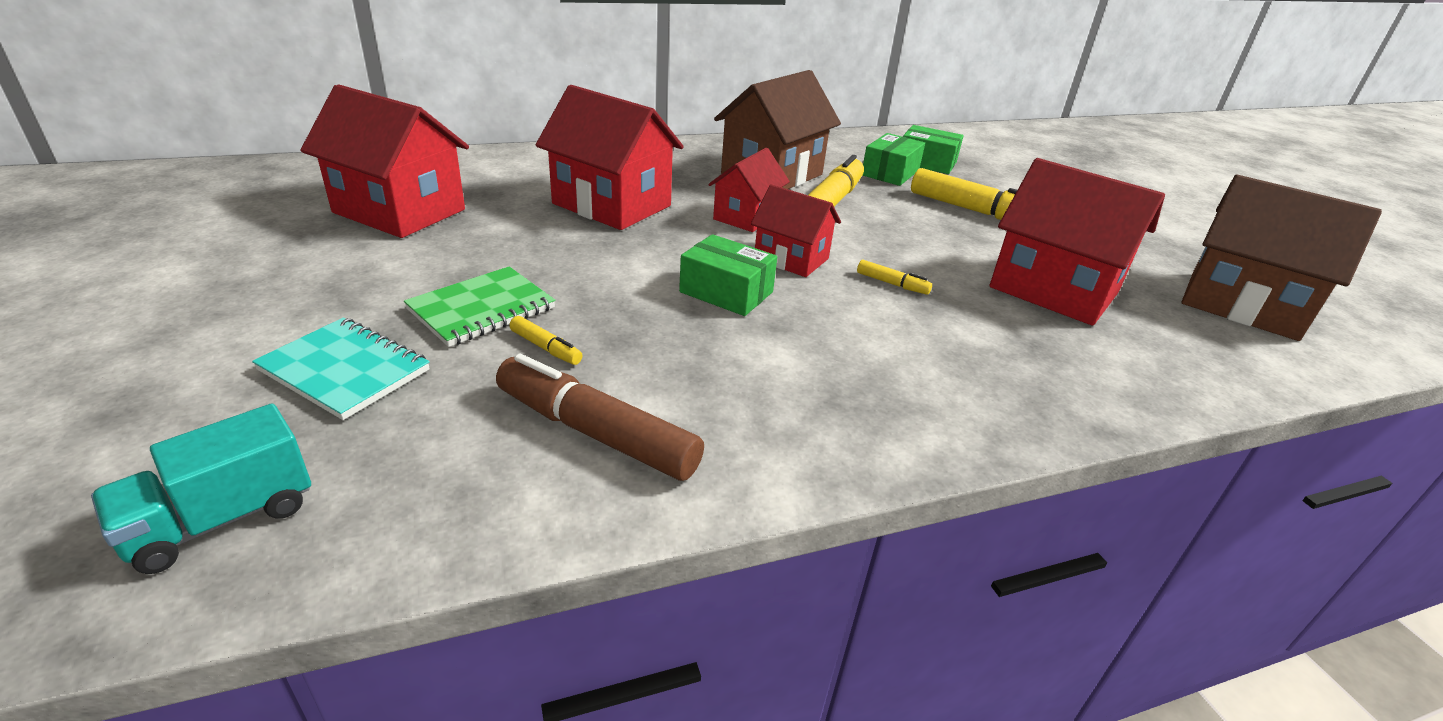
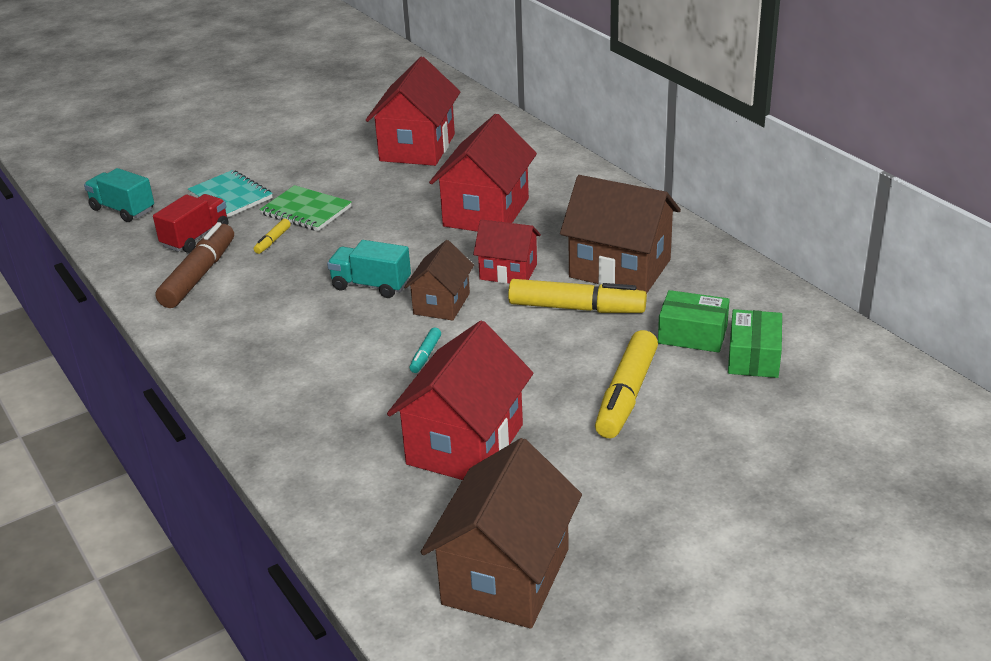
camera: 80 degrees right, 0 degrees up
turquoise notebook [252,318,430,420] -> turquoise notebook turned 60 degrees counterclockwise [188,170,273,217]
green box [679,234,777,316] -> turquoise truck [327,240,411,298]
red house [751,184,841,277] -> brown house [404,240,474,320]
yellow marker [857,260,932,295] -> turquoise marker [410,327,441,373]
none -> red truck [153,194,228,253]

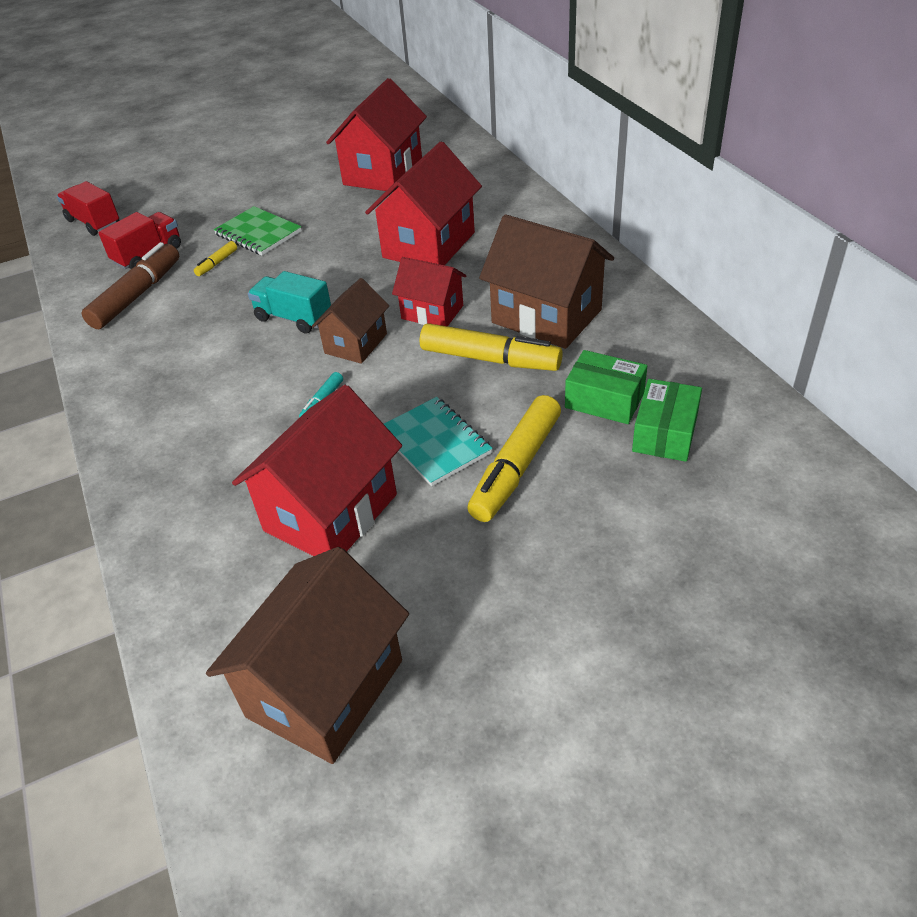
camera: 10 degrees right, 10 degrees up
turquoise truck [84,168,154,222] -> red truck [57,181,120,236]
turquoise notebook [188,170,273,217] -> turquoise notebook moved to [384,397,492,486]

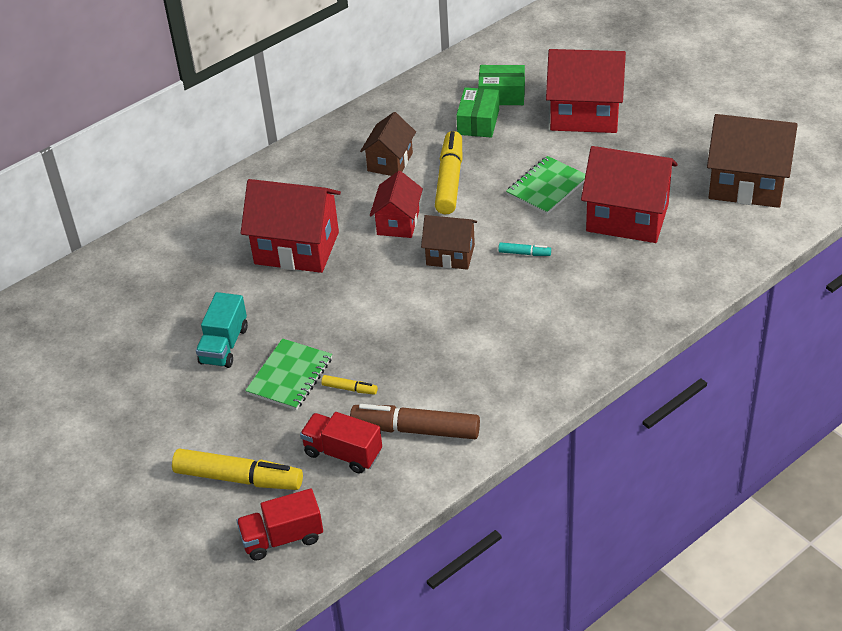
camera: 105 degrees left, 0 degrees up
red truck [57,181,120,236] -> red truck turned 45 degrees clockwise [236,488,323,561]
turquoise truck [248,271,331,334] -> turquoise truck moved to [196,292,248,368]
red house [326,78,427,192] -> red house moved to [546,49,626,133]
turquoise notebook [384,397,492,486] -> green notebook [506,156,585,215]
yellow marker [467,395,561,522] -> yellow marker moved to [172,448,303,490]
brown house [479,214,614,349] -> brown house [360,112,416,176], size x0.59

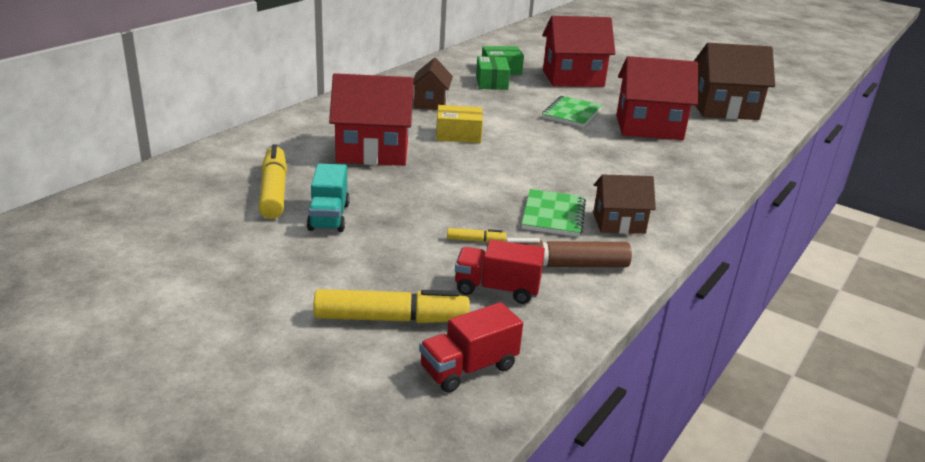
camera: 20 degrees left, 15 degrees down
green notebook [245,338,332,410] -> green notebook moved to [522,189,586,237]
red house [370,171,423,238] -> yellow box [436,105,483,143]
brown house [421,215,477,270] -> brown house moved to [593,174,656,234]
yellow marker [435,131,462,215] -> yellow marker moved to [258,144,287,219]
turquoise marker [498,242,551,256] -> none

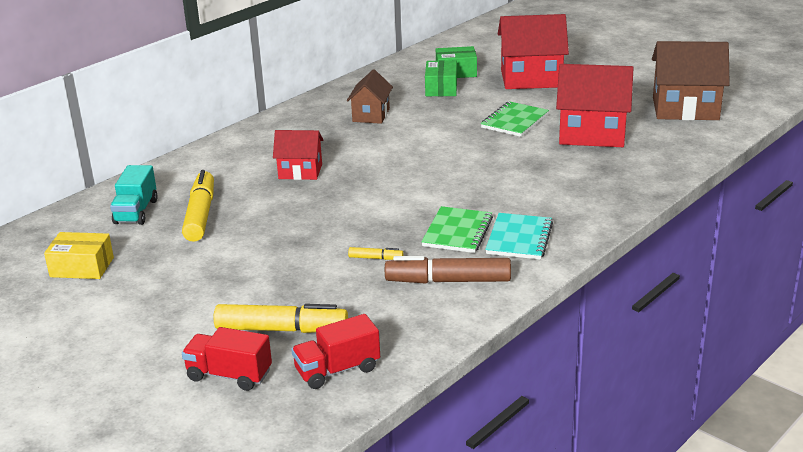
camera: 10 degrees right, 0 degrees up
turquoise truck [307,164,350,232] -> turquoise truck moved to [110,165,158,225]
red house [329,73,414,166] -> red house [273,130,323,180], size x0.59
yellow box [436,105,483,143] -> yellow box moved to [44,232,114,279]
red truck [455,240,545,304] -> red truck moved to [182,327,272,391]
brown house [593,174,656,234] -> turquoise notebook [485,213,553,260]

